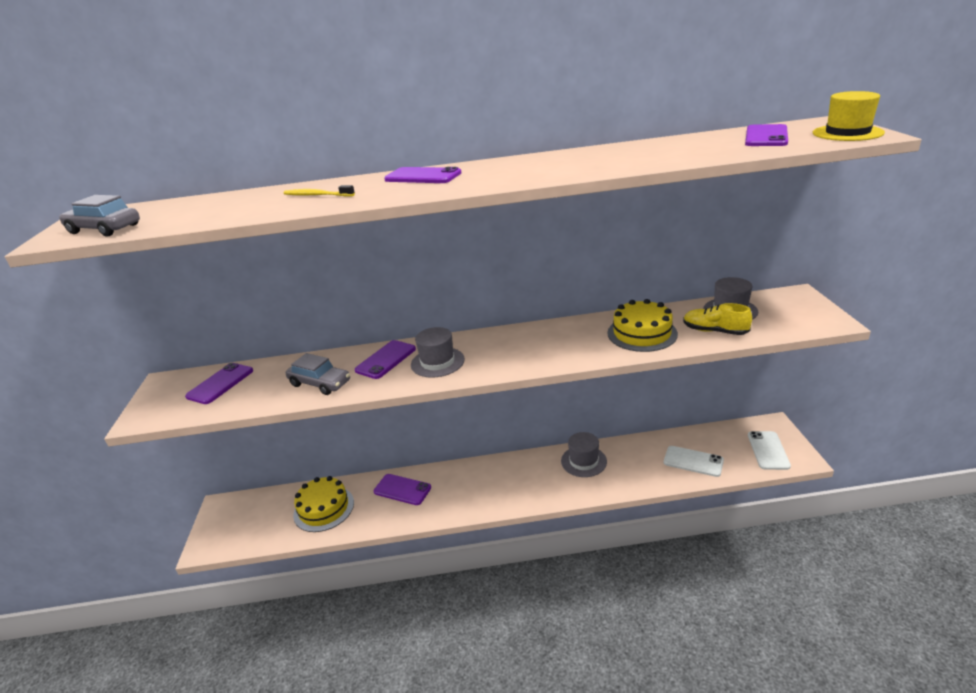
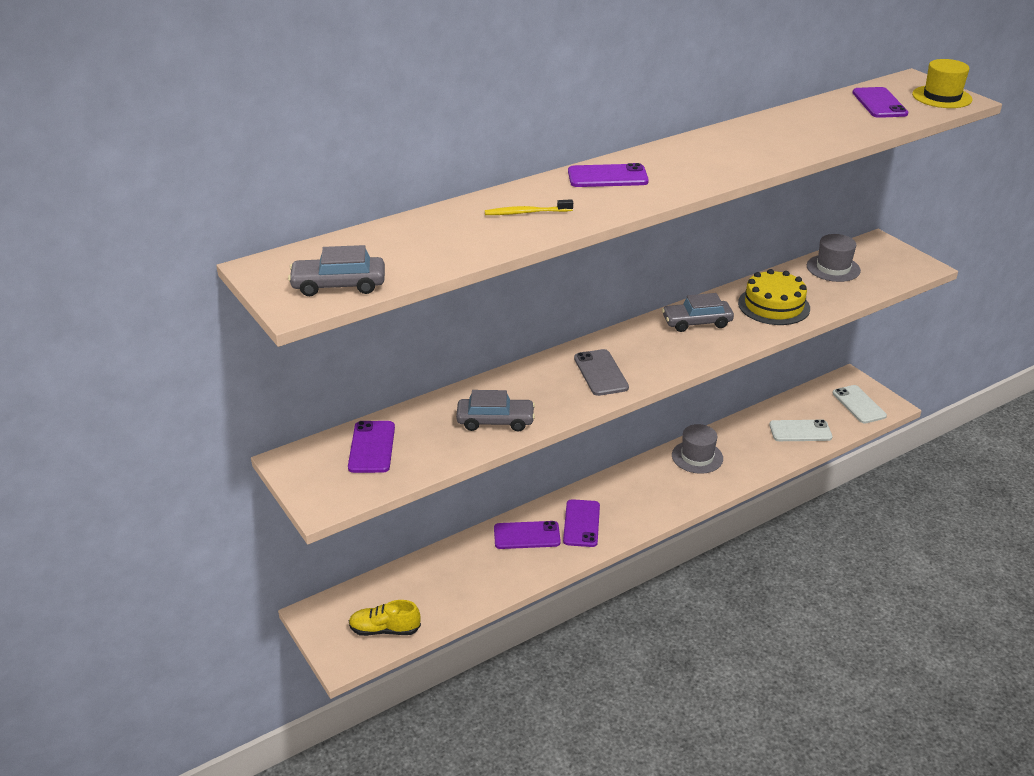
camera: 30 degrees left, 5 degrees up
yellow cake [293,476,354,532] -> none
purple phone [355,340,416,379] -> purple phone moved to [563,499,600,547]
grey hat [411,327,465,378] -> grey phone [574,349,629,396]
yellow shoe [683,303,752,335] -> yellow shoe moved to [349,600,421,636]
none -> grey car [662,293,734,332]

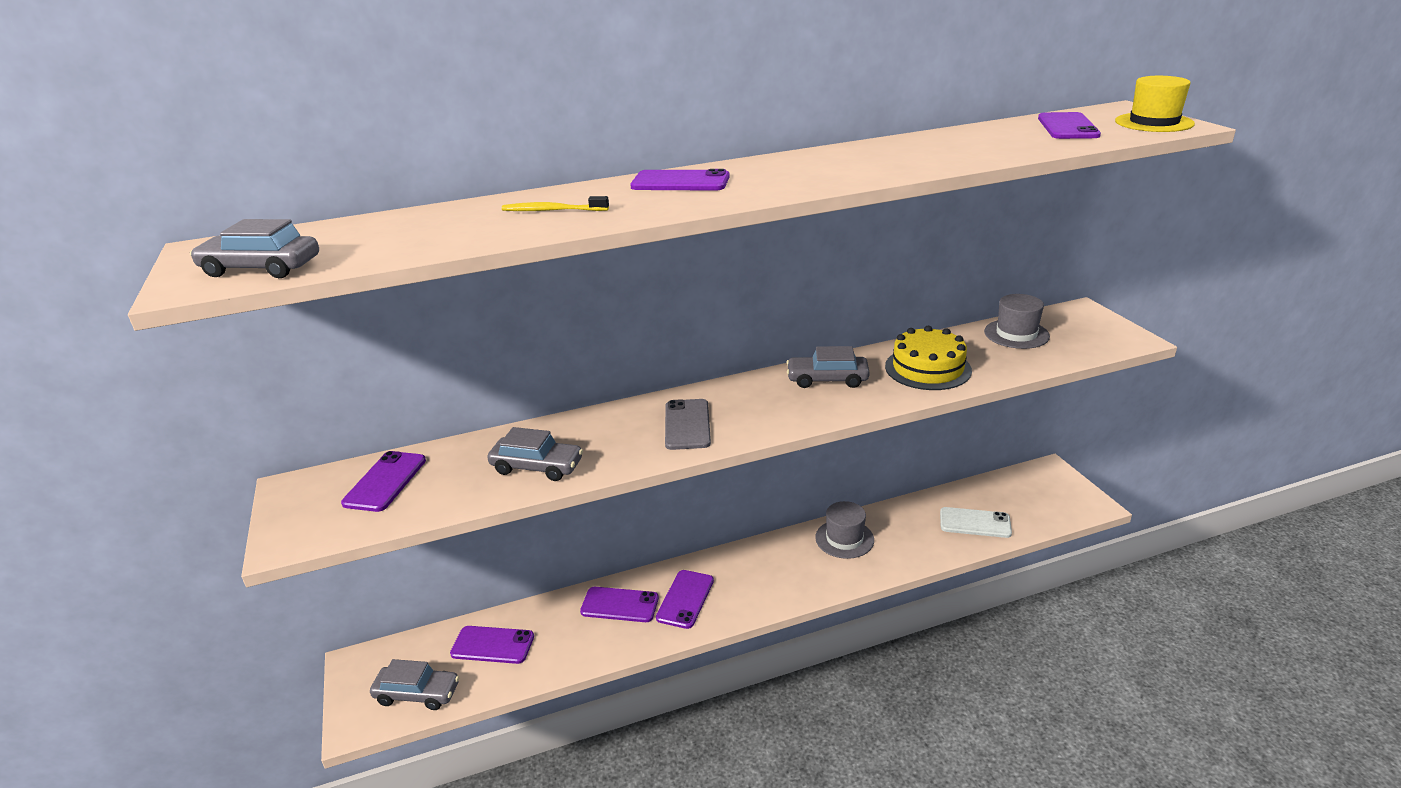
camera: 15 degrees right, 5 degrees down
yellow shoe [349,600,421,636] -> grey car [370,659,459,710]
white phone [833,385,887,423] -> none
none -> purple phone [450,626,534,664]

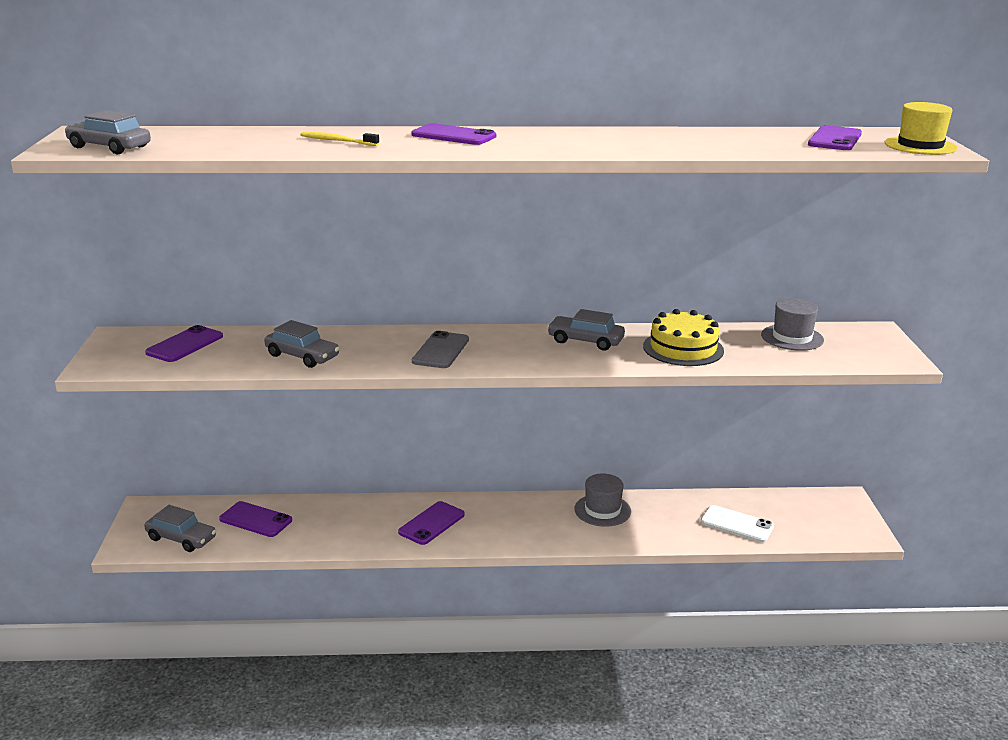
camera: 15 degrees right, 5 degrees down
purple phone [580,587,659,622] -> none

